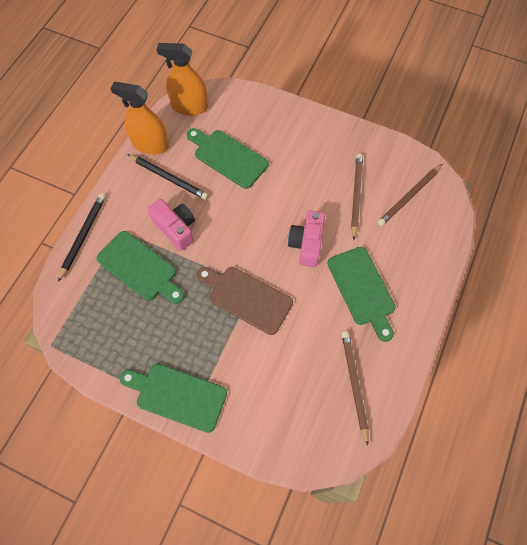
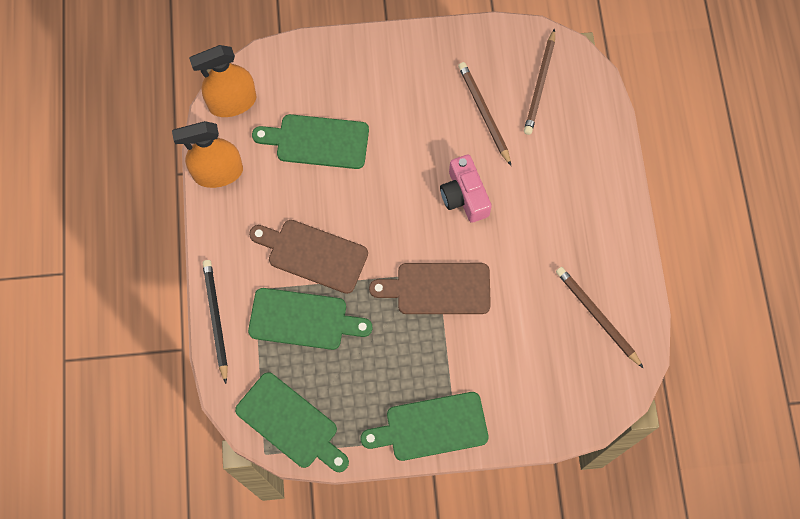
camera: 30 degrees left, 5 degrees up
black pencil [127,154,209,200] -> none
pink camera [148,199,195,251] -> brown cutting board [249,220,368,294]
green cutting board [327,247,396,342] -> green cutting board moved to [235,372,349,472]

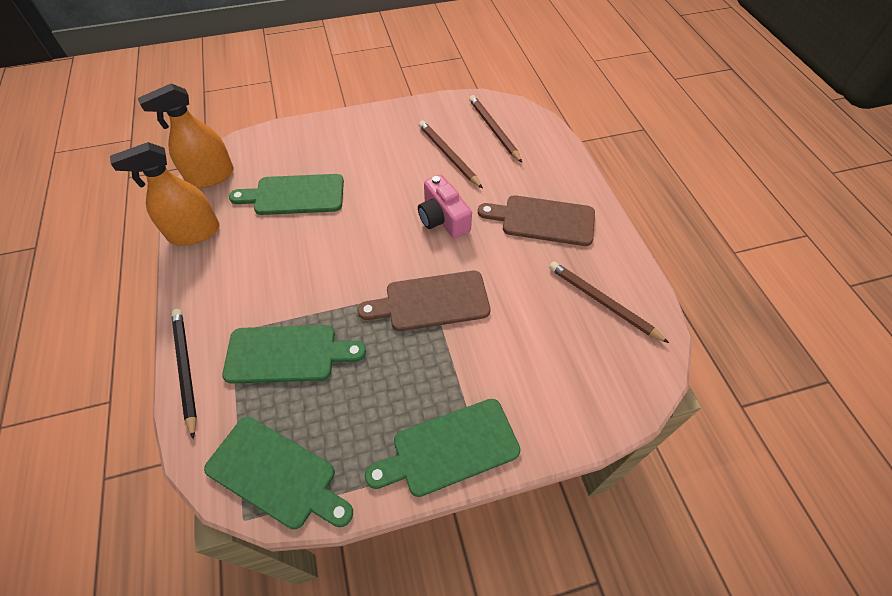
camera: 10 degrees left, 15 degrees down
brown cutting board [249,220,368,294] -> brown cutting board moved to [478,195,595,246]
brown pencil [524,28,555,135] -> brown pencil turned 150 degrees clockwise [469,95,522,163]

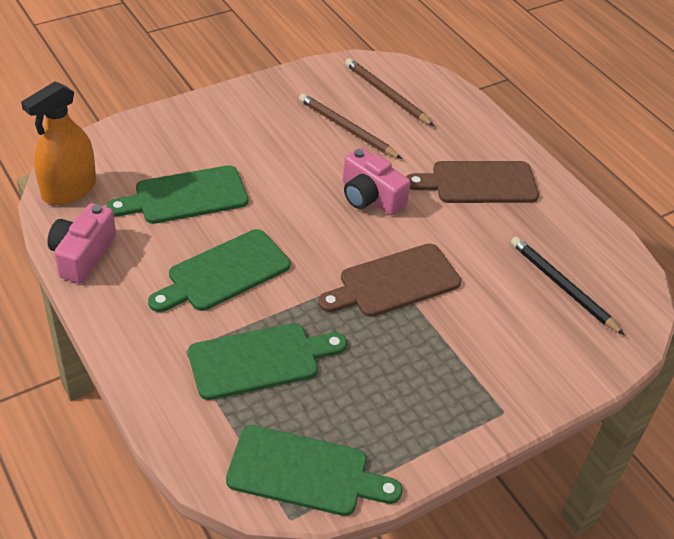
camera: 20 degrees left, 10 degrees down
orange spray bottle [110,142,220,245] -> pink camera [47,203,116,284]
black pencil [171,309,197,439] -> black pencil moved to [511,236,624,335]
green cutting board [365,399,521,497] -> green cutting board moved to [148,229,290,312]
brown pencil [549,261,669,343] -> none

